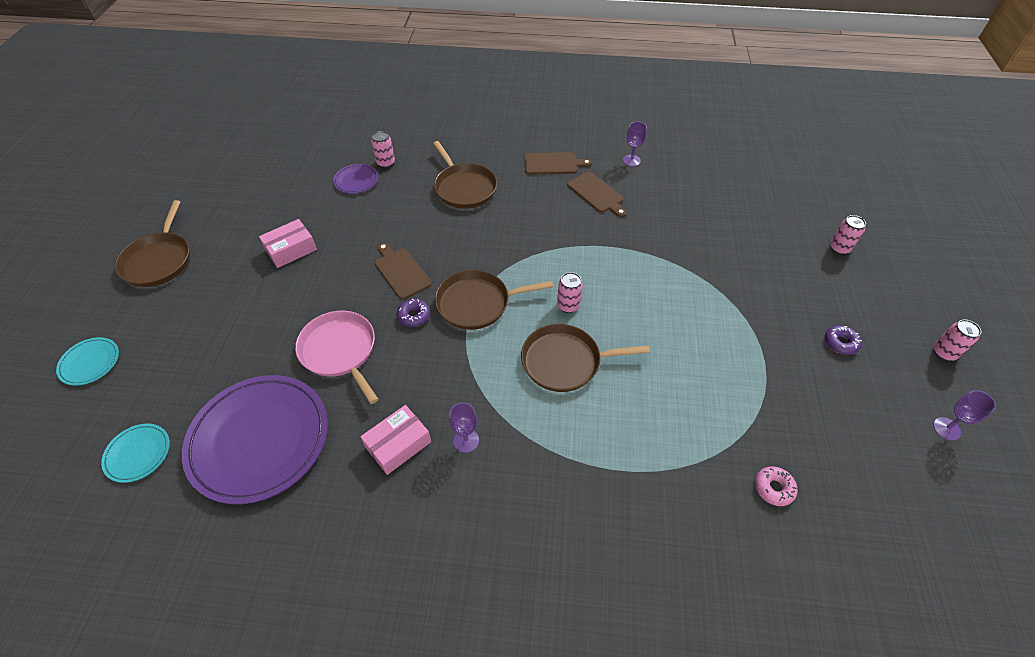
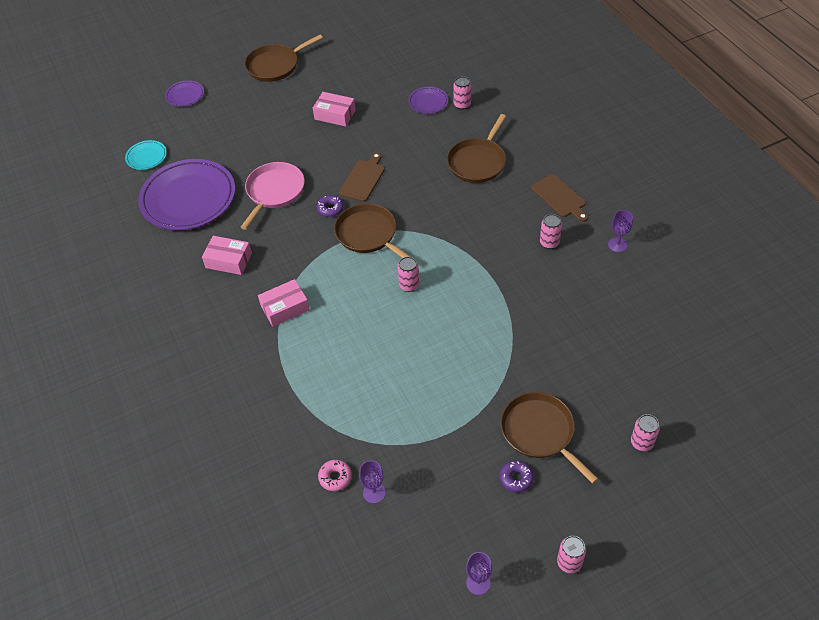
camera: 60 degrees right, 0 degrees up
turquoise plate [56,337,119,386] -> purple plate [165,80,204,107]
purple goblet [449,402,479,453] -> purple goblet moved to [359,460,386,504]
brown pan [521,324,650,392] -> brown pan moved to [500,392,598,484]
brown cutting board [567,172,627,217] -> pink can [540,214,562,249]
none -> pink box [258,279,310,327]

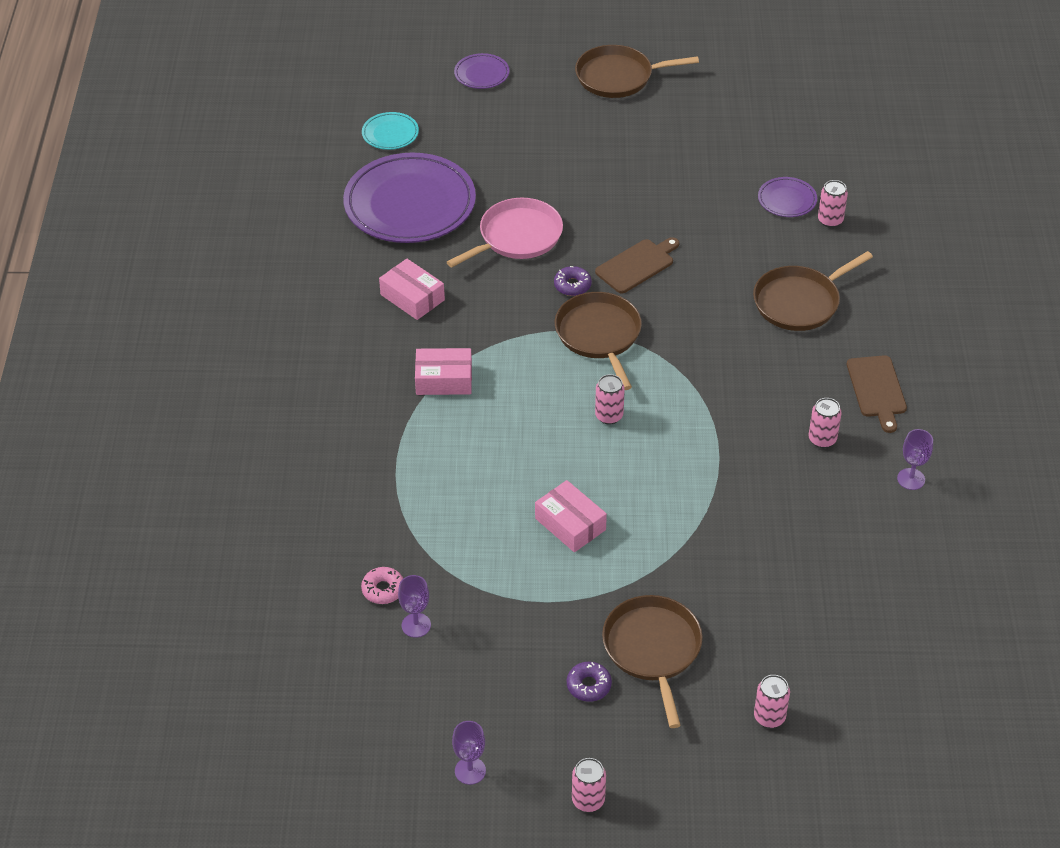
camera: 25 degrees right, 5 degrees down
pink box [313,92,356,126] -> pink box moved to [535,480,607,552]

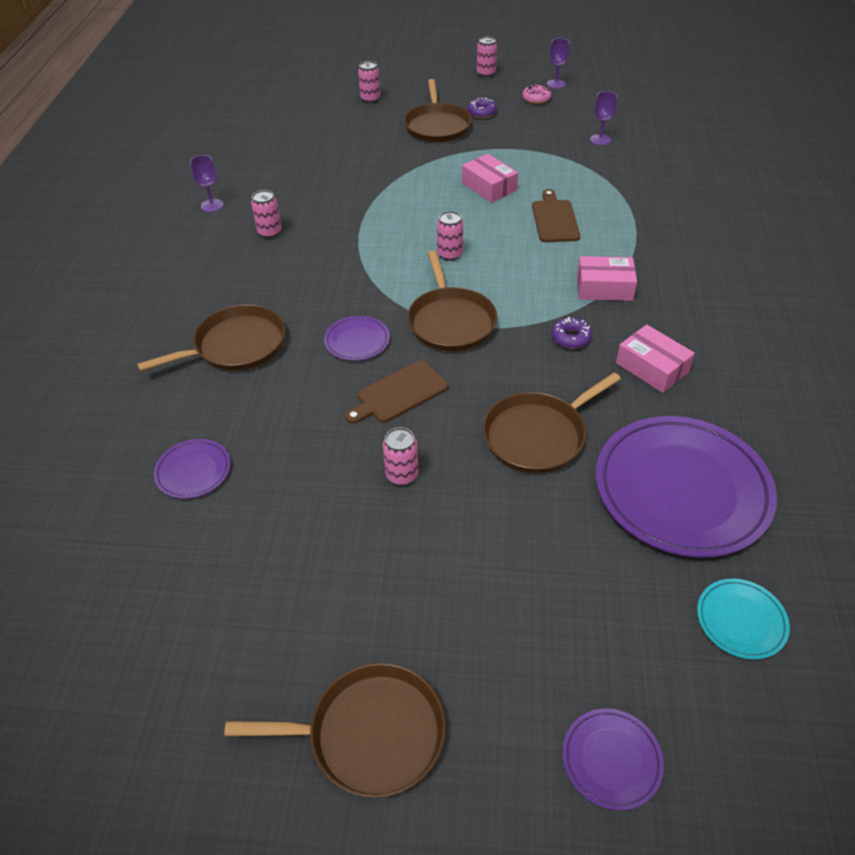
camera: 175 degrees left, 0 degrees up
pink donut [361,567,403,604] -> pink donut moved to [522,84,551,104]
pink pan [447,198,563,268] -> brown pan [483,372,621,473]
purple donut [554,266,592,296] -> purple donut moved to [551,317,592,349]
pink can [818,180,848,228] -> pink can moved to [383,427,418,486]
brown cutting board [847,355,907,433] -> brown cutting board moved to [532,189,580,242]
none -> purple plate [324,316,390,361]

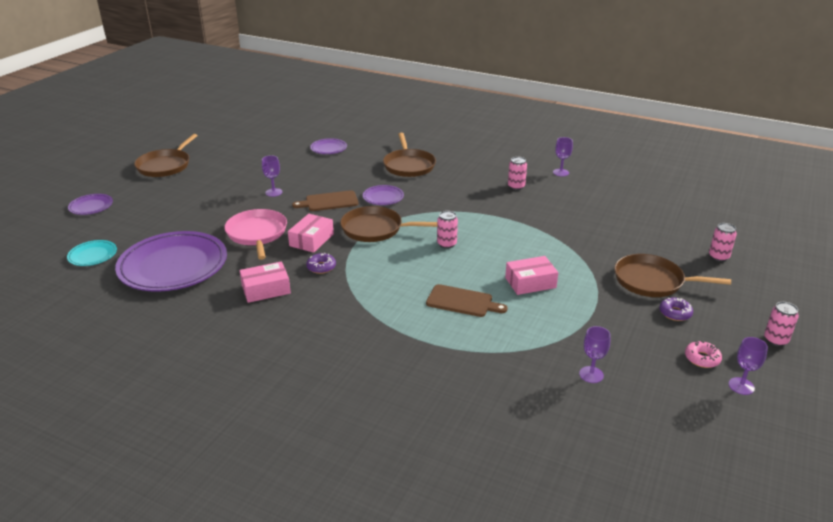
camera: 110 degrees right, 15 degrees down
brown cutting board [345,360,448,424] -> brown cutting board turned 90 degrees counterclockwise [292,190,359,211]
pink can [383,427,418,486] -> purple goblet [262,155,282,197]
brown pan [483,372,621,473] -> pink pan [224,209,287,260]
pink box [577,256,637,301] -> pink box moved to [288,214,334,253]

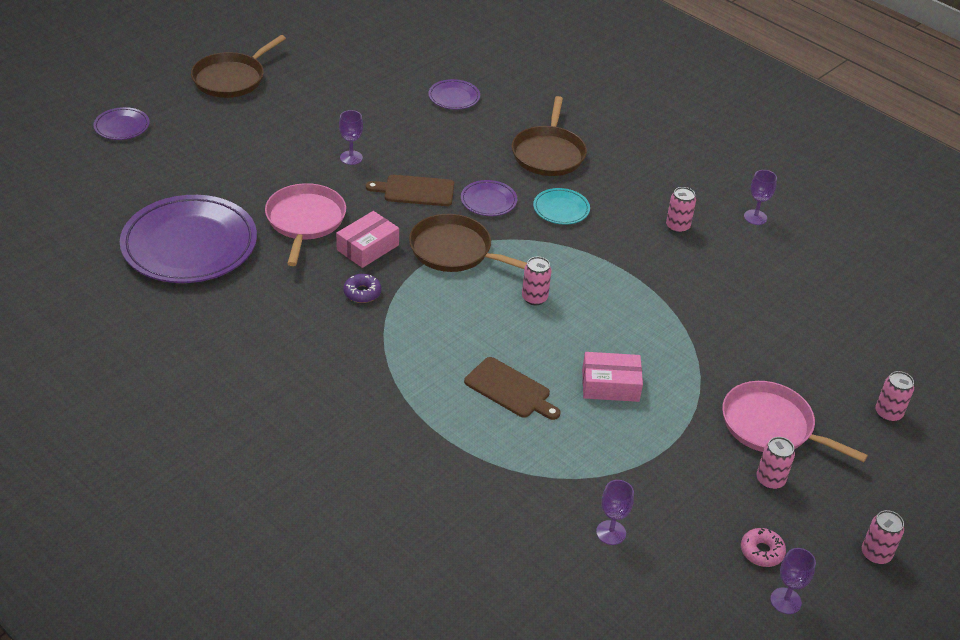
camera: 15 degrees right, 10 degrees up
turquoise plate [67,240,117,266] -> turquoise plate moved to [533,188,590,225]
pink box [240,261,291,303] -> none
brown pan [614,254,731,297] -> pink pan [722,381,868,462]
purple donut [659,298,693,321] -> pink can [756,437,795,490]

